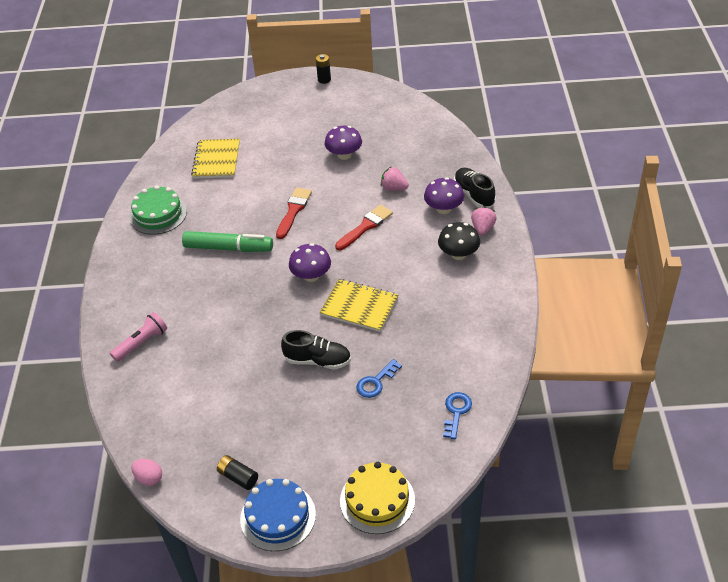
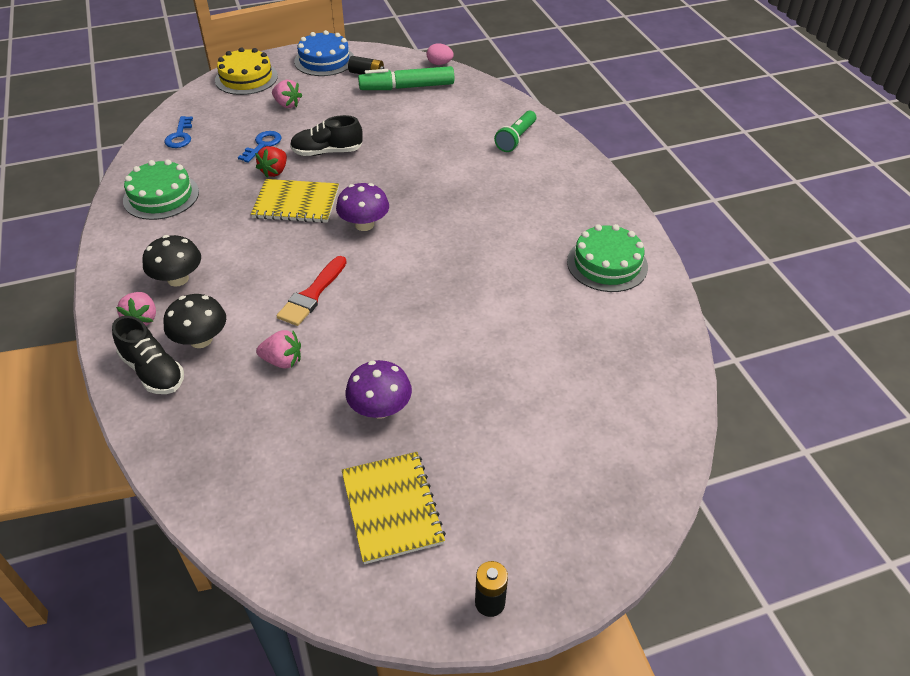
camera: 160 degrees right, 0 degrees up
pink flashlight [110,312,167,362] -> green flashlight [494,111,536,152]
green marker [182,231,273,252] -> green marker moved to [358,66,454,90]
yellow notebook [191,139,240,179] -> yellow notebook moved to [342,452,446,564]
red brush [276,188,312,239] -> none
purple mushroom [424,177,464,214] -> black mushroom [164,294,226,348]
none -> green cake [123,159,199,220]
none -> red strawberry [255,146,287,178]
none -> pink strawberry [272,80,302,108]

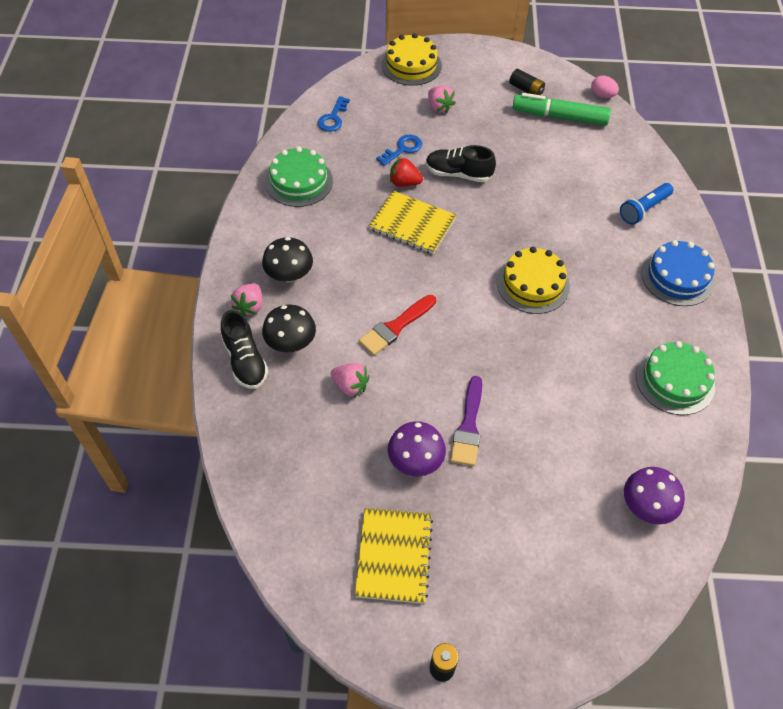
camera: 20 degrees right, 10 degrees up
red strawberry [255,146,287,178] -> red strawberry turned 60 degrees clockwise [390,157,423,186]
blue cake [294,30,354,76] -> blue cake moved to [641,240,715,306]
purple mushroom [336,183,389,231] -> purple mushroom moved to [624,467,685,525]
green flashlight [494,111,536,152] -> blue flashlight [620,183,673,225]
none -> purple brush [450,376,482,466]
none -> yellow cake [497,247,570,314]

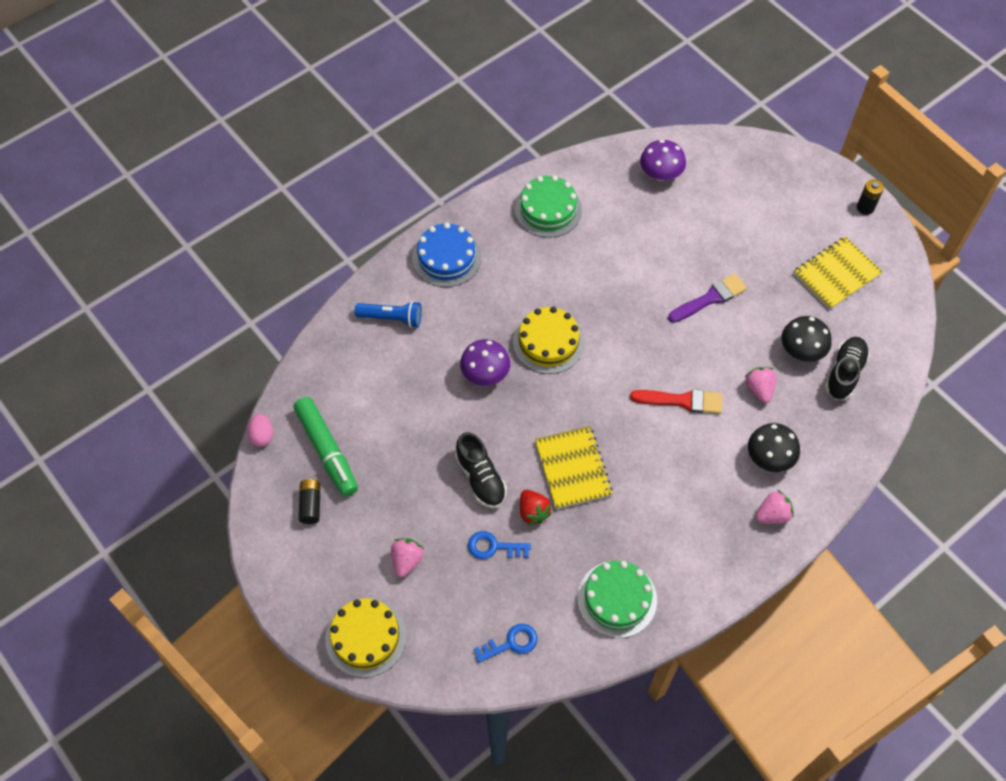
camera: 130 degrees left, 5 degrees up
black shoe [221,310,268,389] -> black shoe moved to [825,337,870,400]
black mushroom [262,237,313,282] -> black mushroom moved to [782,316,832,362]
purple mushroom [388,421,446,477] -> purple mushroom moved to [460,339,510,386]

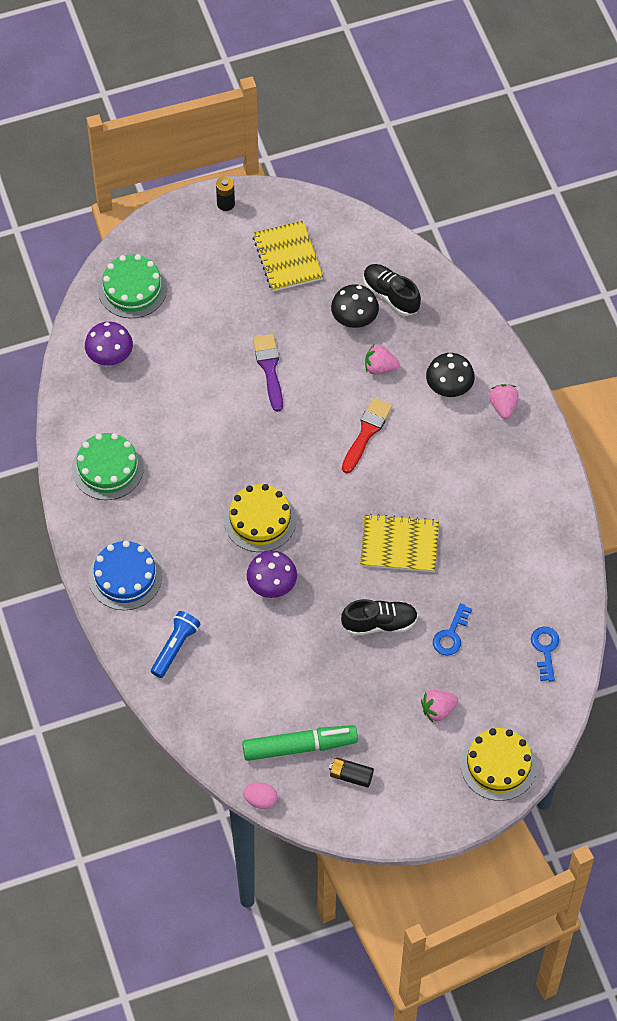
camera: 70 degrees left, 0 degrees up
pink strawberry [391,538,424,578] -> pink strawberry turned 60 degrees counterclockwise [421,690,458,722]
red strawberry [520,490,552,525] -> none
green cake [577,561,657,638] -> green cake moved to [98,254,167,318]

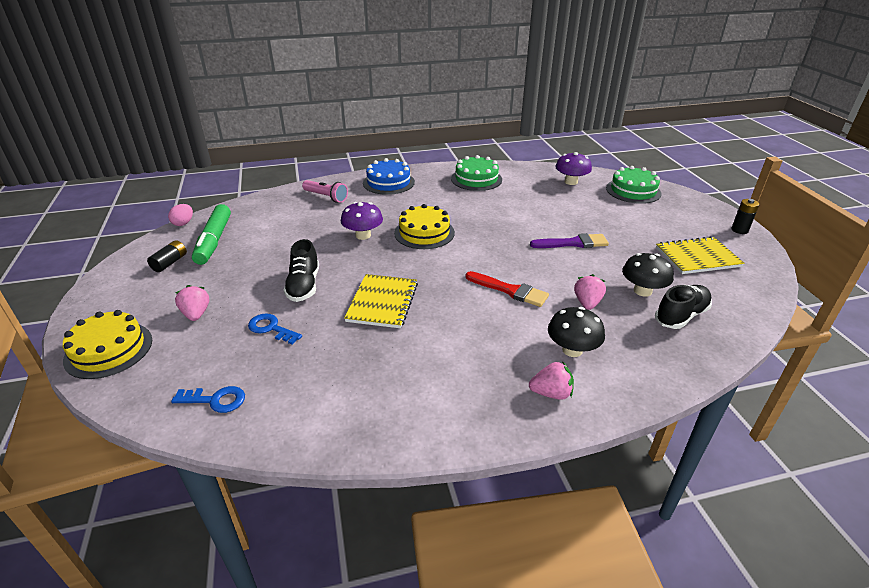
camera: 95 degrees right, 25 degrees down
blue flashlight [151,611,200,678] -> pink flashlight [302,180,348,203]

